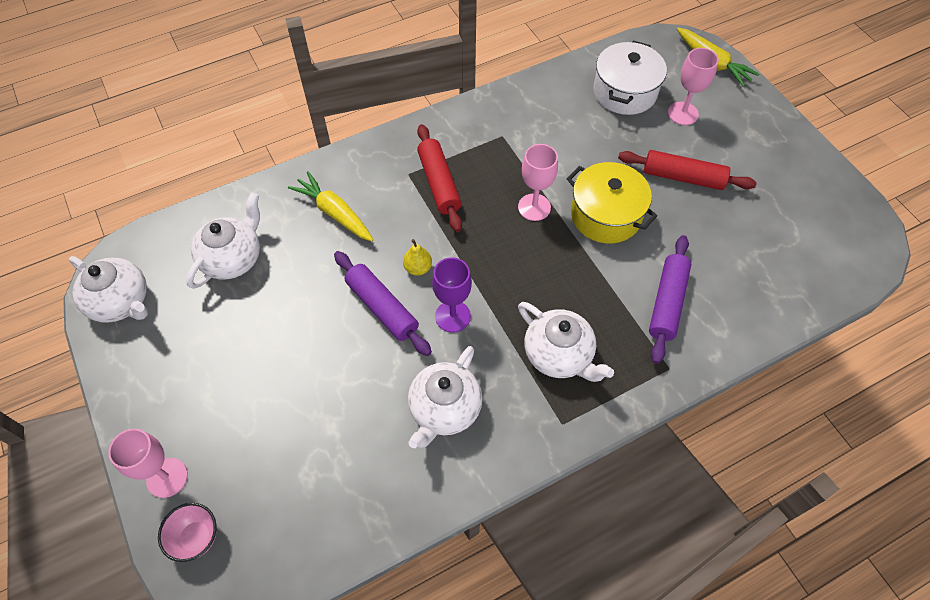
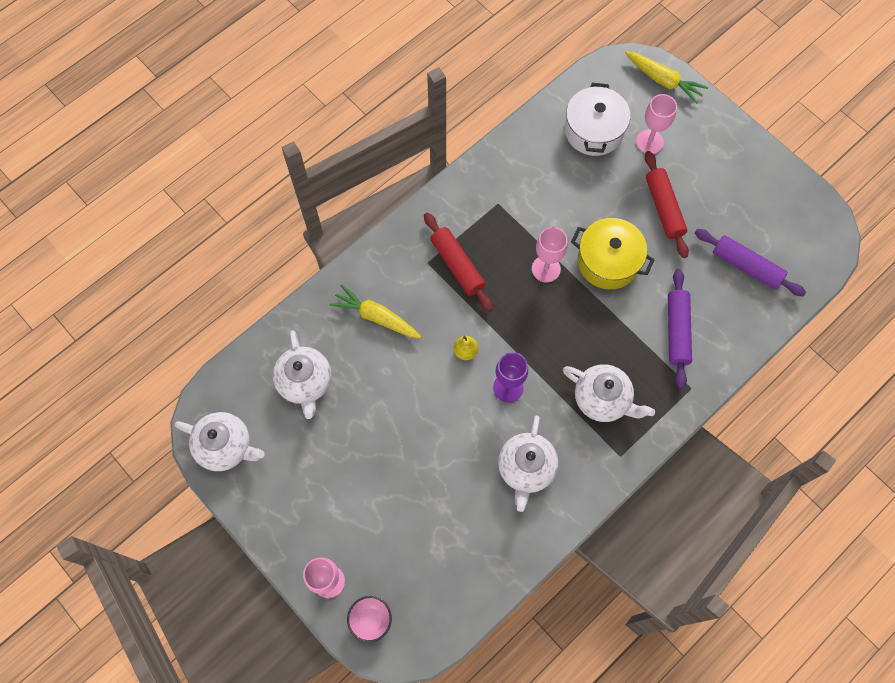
camera: 15 degrees left, 10 degrees up
white teapot [186,192,260,289] -> white teapot turned 150 degrees clockwise [273,330,331,419]
purple rolling pin [334,251,432,356] -> purple rolling pin moved to [695,229,806,296]
red rolling pin [618,150,757,190] -> red rolling pin turned 75 degrees clockwise [645,151,689,258]

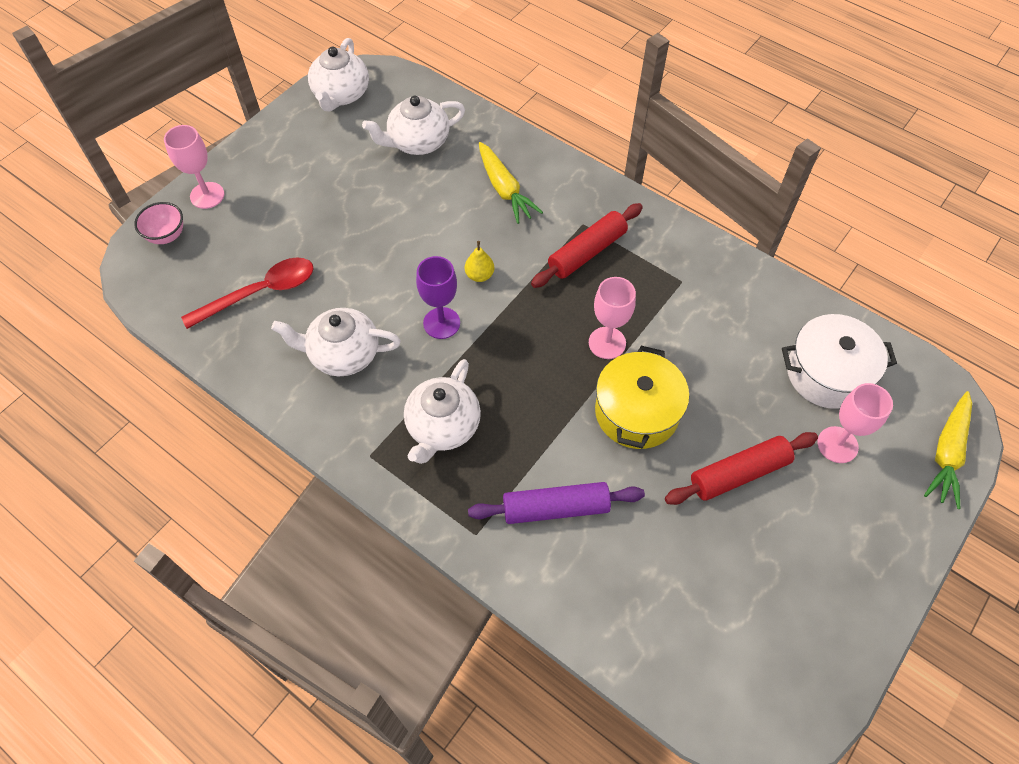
camera: 80 degrees right, 10 degrees down
yellow carrot [330,284,422,339] -> yellow carrot turned 135 degrees clockwise [479,142,543,224]
purple rolling pin [695,229,806,296] -> none
none -> red spoon [181,258,314,329]

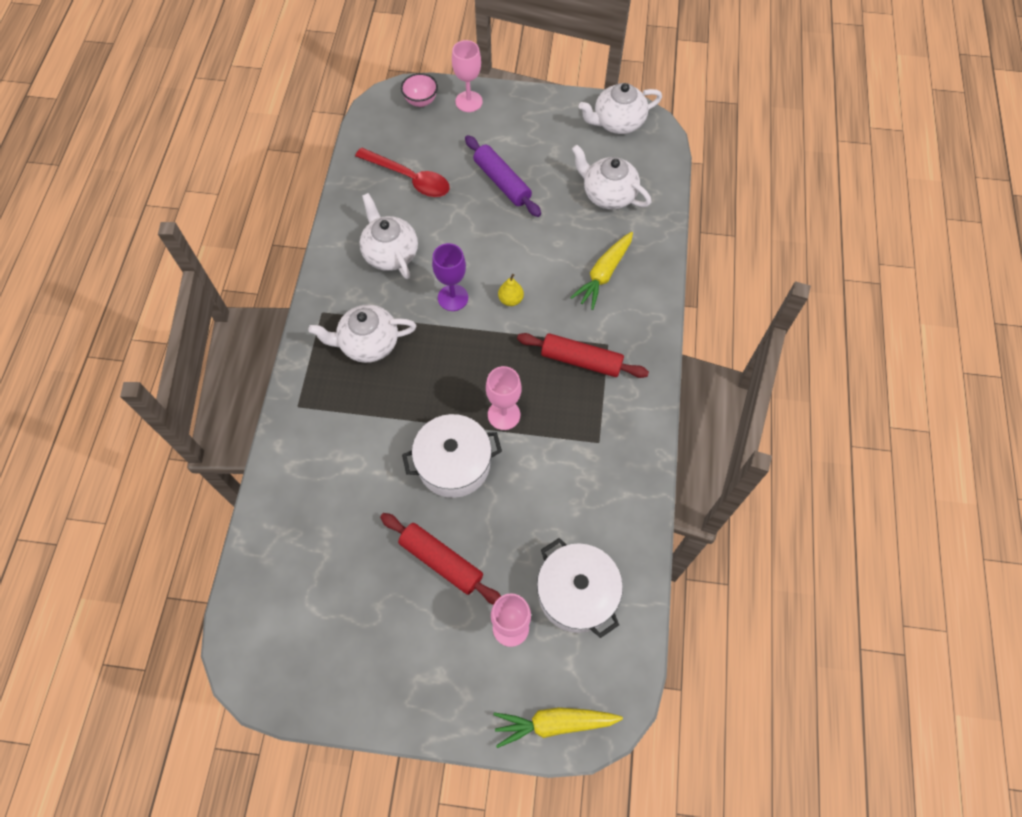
camera: 60 degrees right, 5 degrees up
purple rolling pin [468,482,645,524] -> purple rolling pin moved to [465,135,541,217]
yellow pot [595,346,689,449] -> white pot [402,414,502,498]

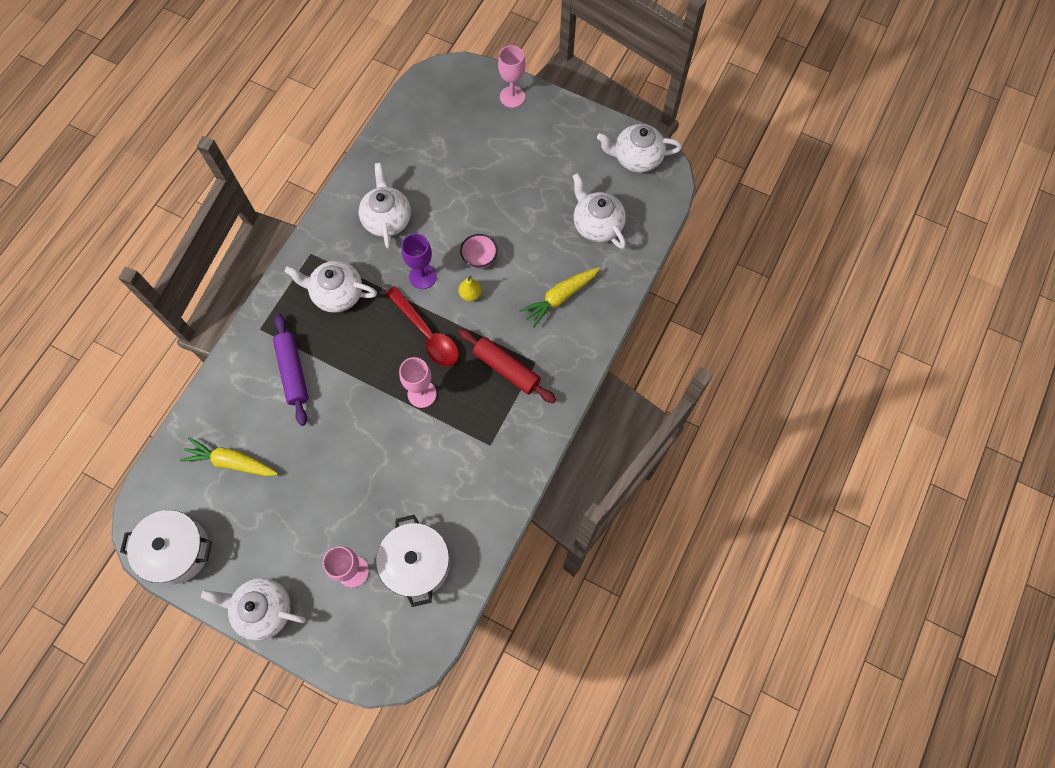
camera: 20 degrees right, 5 degrees up
red spoon [355,148,450,197] -> red spoon moved to [386,286,459,367]
red rolling pin [380,513,501,605] -> none
pink bowl [401,73,438,107] -> pink bowl moved to [460,234,498,269]
white pot [402,414,502,498] -> white pot moved to [120,510,212,584]
purple rolling pin [465,135,541,217] -> purple rolling pin moved to [273,314,308,426]
yellow carrot [493,707,623,748] -> yellow carrot moved to [180,437,278,476]
none -> white teapot [201,578,306,641]

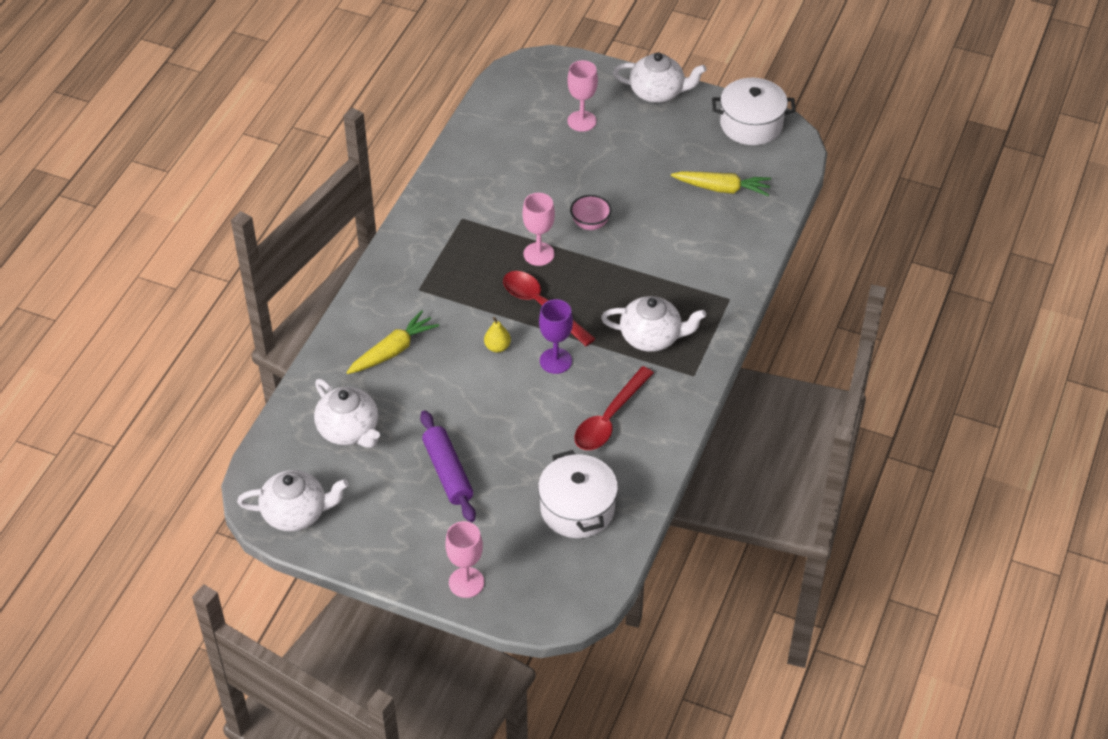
camera: 175 degrees right, 20 degrees down
purple rolling pin [273,314,308,426] -> purple rolling pin moved to [420,410,476,522]
white teapot [359,163,411,249] -> red spoon [574,366,654,450]
white pot [376,515,450,607] -> white pot moved to [538,450,618,538]
red rolling pin [458,329,556,403] -> none
pink bowl [460,234,498,269] -> pink bowl moved to [570,195,612,230]

